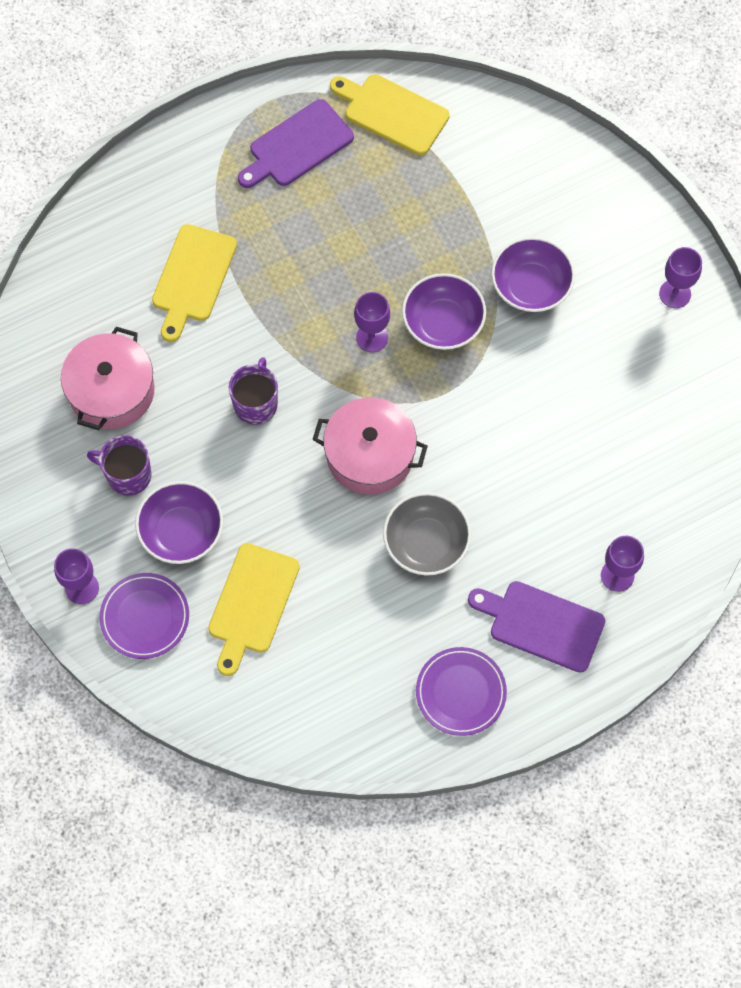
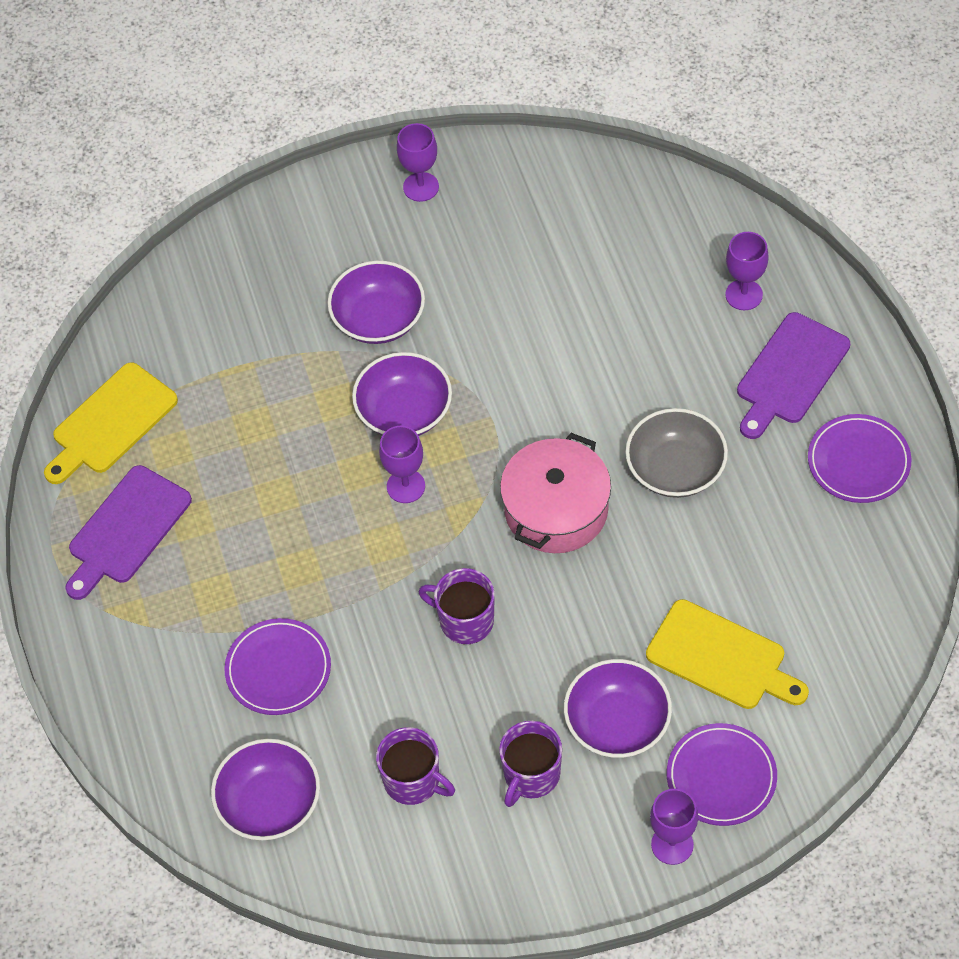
camera: 75 degrees left, 10 degrees down
pink pot [61,327,155,430] -> purple mug [376,727,455,805]
yellow cutting board [152,224,237,342] -> purple plate [224,618,331,715]
purple cutting board [238,99,354,188] -> purple cutting board turned 60 degrees clockwise [65,465,192,600]
none -> purple bowl [211,739,320,841]

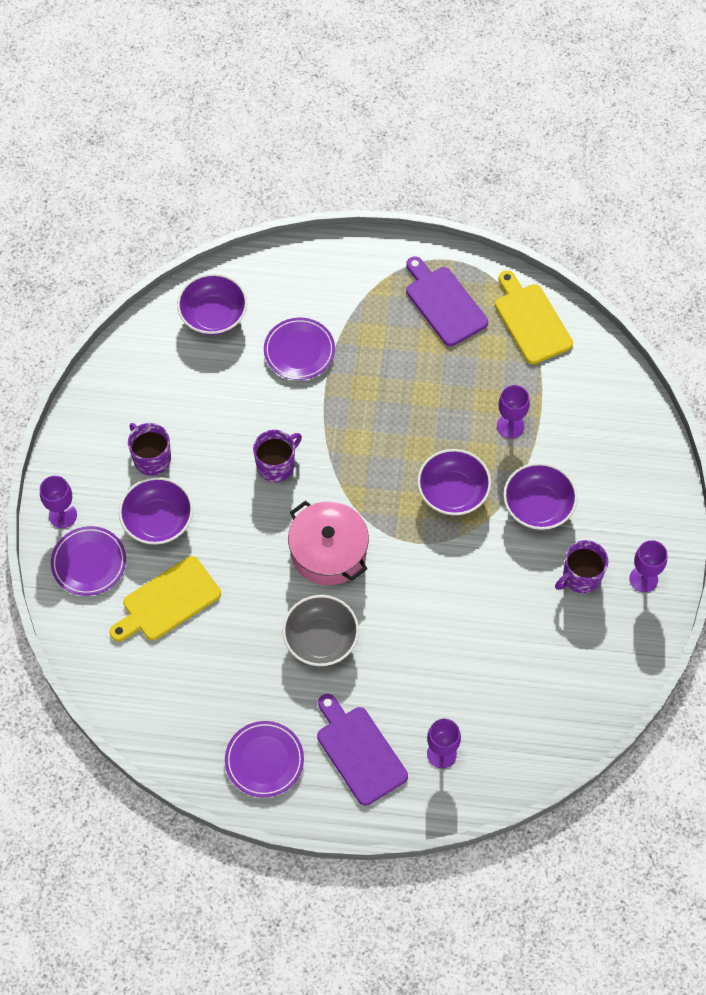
camera: 110 degrees right, 5 degrees up
purple mug [376,727,455,805] -> purple mug moved to [555,540,608,593]
purple goblet [379,426,425,503] -> purple goblet moved to [497,385,530,439]

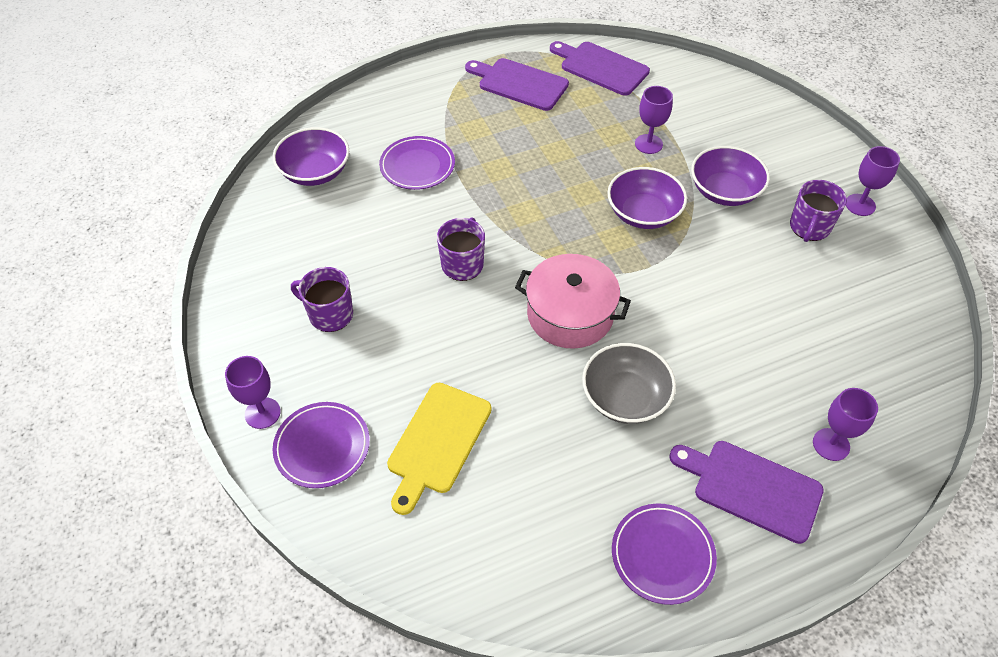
camera: 30 degrees left, 10 degrees down
purple bowl [119,477,193,545] -> none
yellow cutting board [495,270,573,364] -> purple cutting board [550,41,650,96]

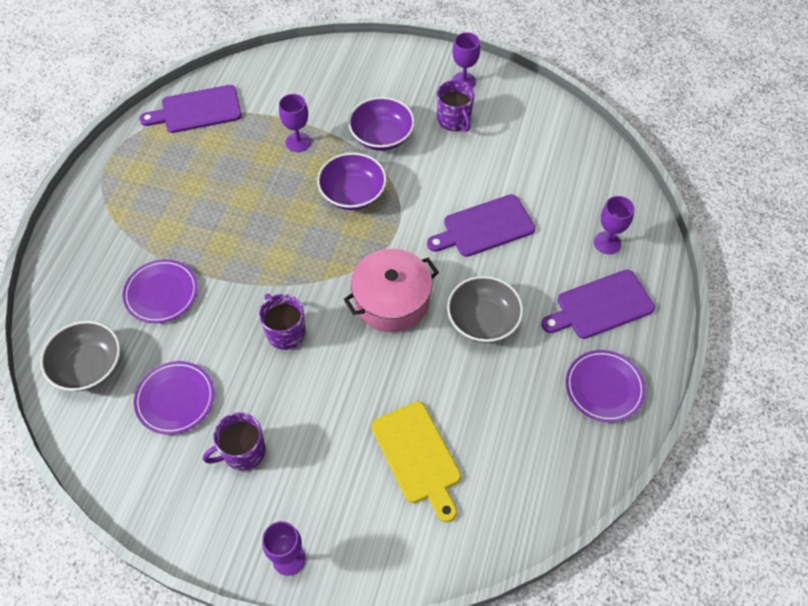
camera: 50 degrees left, 5 degrees up
purple bowl [273,127,349,186] -> grey bowl [40,321,120,391]
purple plate [273,402,370,488] -> purple plate moved to [134,361,215,435]
purple cutting board [465,58,569,111] -> purple cutting board moved to [427,194,535,257]

